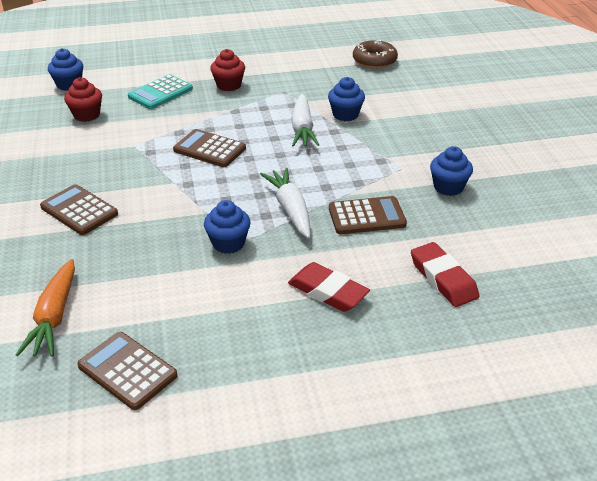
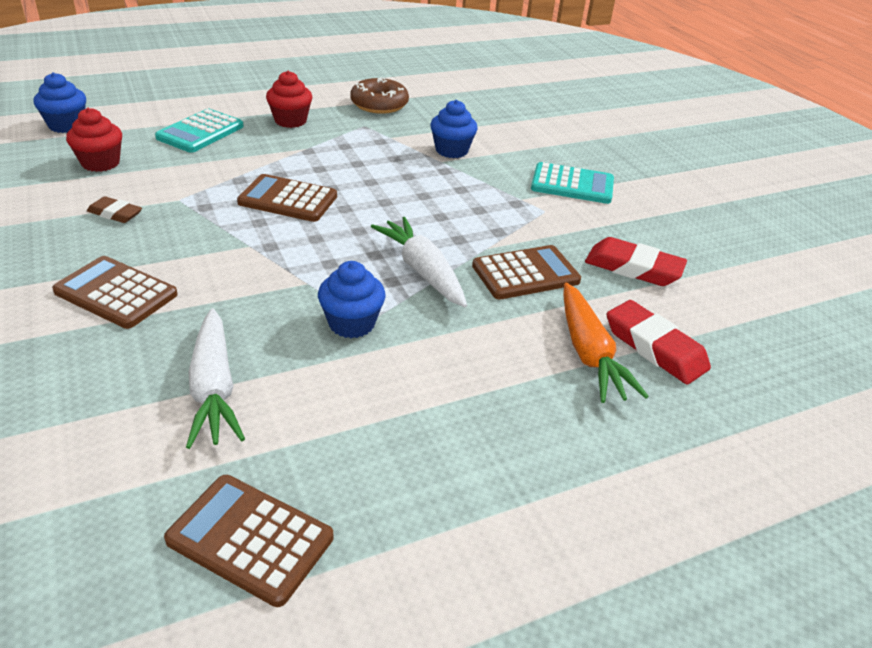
camera: 15 degrees left, 0 degrees up
orange carrot [16,259,75,357] -> orange carrot moved to [563,283,649,403]
red eraser [288,262,370,312] -> red eraser moved to [585,237,687,286]
white carrot [291,94,319,147] -> white carrot moved to [186,308,245,449]
brown donut [353,40,398,69] -> brown donut moved to [350,77,409,114]
blue cupcake [430,146,473,196] -> none
none -> brown eraser [87,196,142,223]
none -> turquoise calculator [531,162,614,204]

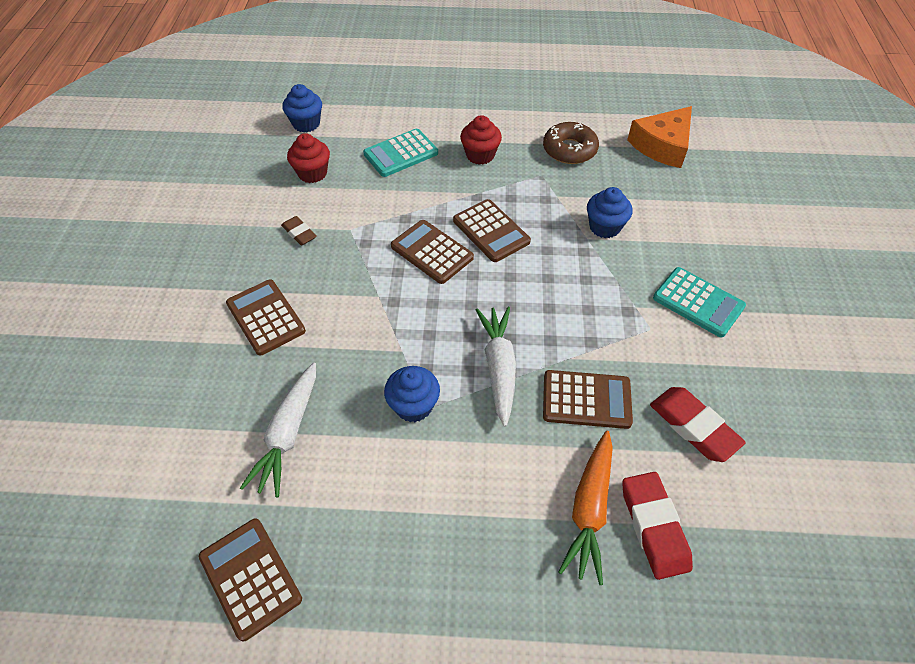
camera: 30 degrees right, 15 degrees up
none -> brown calculator [453,199,531,262]
none -> orange cheese [627,106,692,168]

